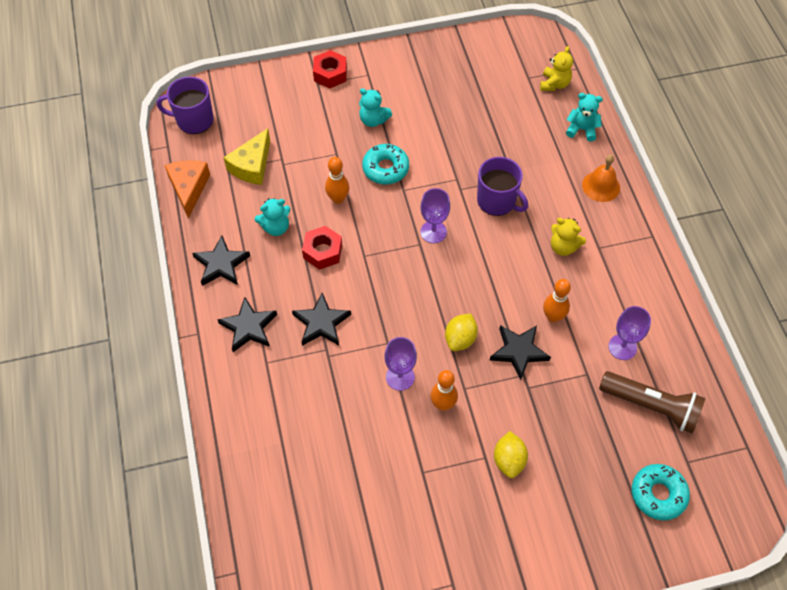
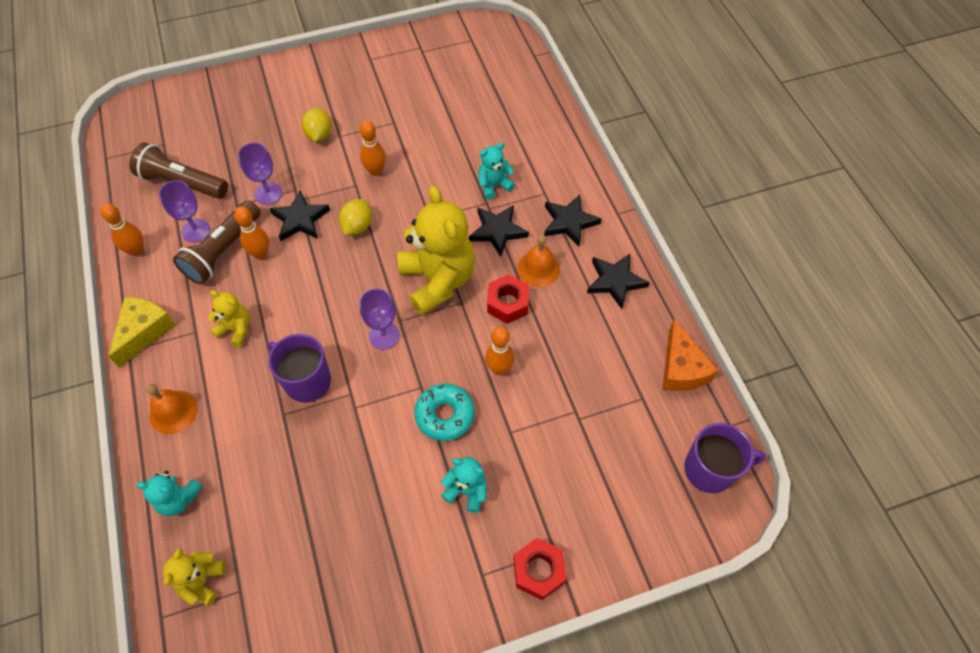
camera: 175 degrees right, 0 degrees up
yellow cheese [223,128,270,185] -> yellow cheese moved to [108,297,176,367]
turquoise teddy bear [255,198,290,236] -> turquoise teddy bear moved to [478,143,515,200]
purple goblet [384,337,417,391] -> purple goblet moved to [238,142,282,205]
turquoise donut [632,464,690,521] -> none
none -> orange bowling pin [100,203,144,256]
none -> brown flashlight [173,200,261,284]
none -> yellow teddy bear [397,186,475,315]
none -> orange bell [517,234,560,287]

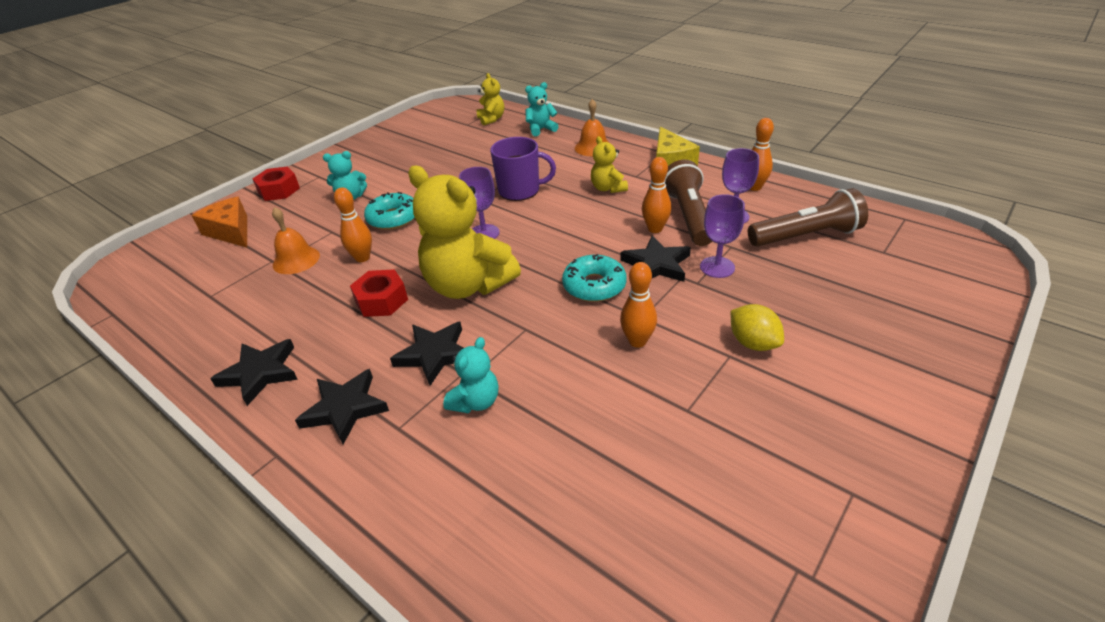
camera: 150 degrees right, 20 degrees down
yellow teddy bear [208,290,250,347] -> yellow teddy bear turned 75 degrees clockwise [591,136,628,193]
yellow lemon [339,199,372,235] -> turquoise donut [562,254,627,302]
orange bell [517,234,560,287] -> orange bell moved to [272,207,320,274]
orange cheese [662,319,718,391] -> orange cheese moved to [191,196,247,248]
purple mug [684,423,766,493] -> none

